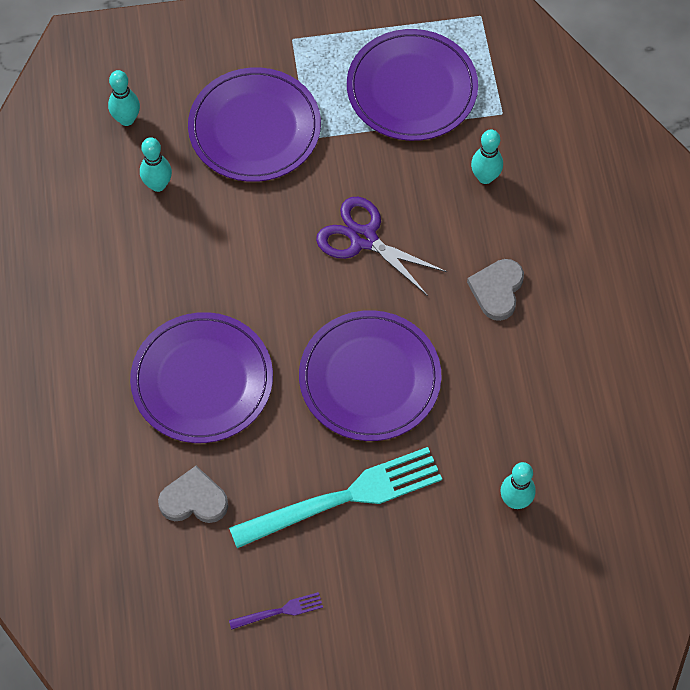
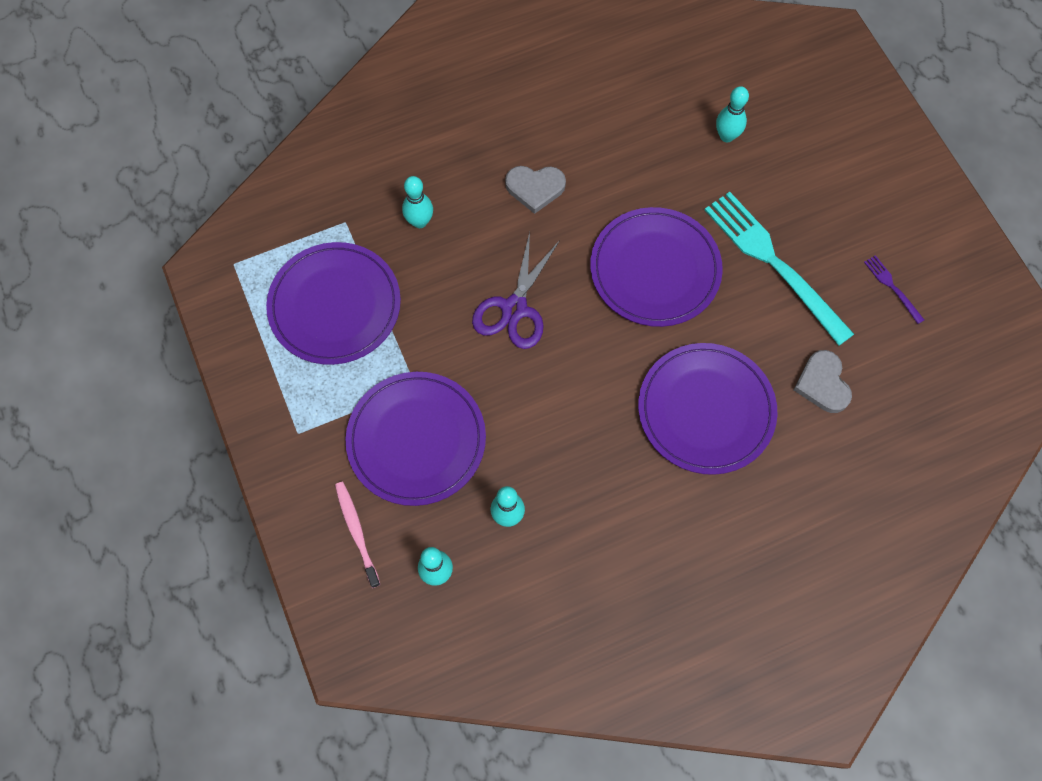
camera: 105 degrees left, 5 degrees up
none -> pink toothbrush [335,482,381,588]

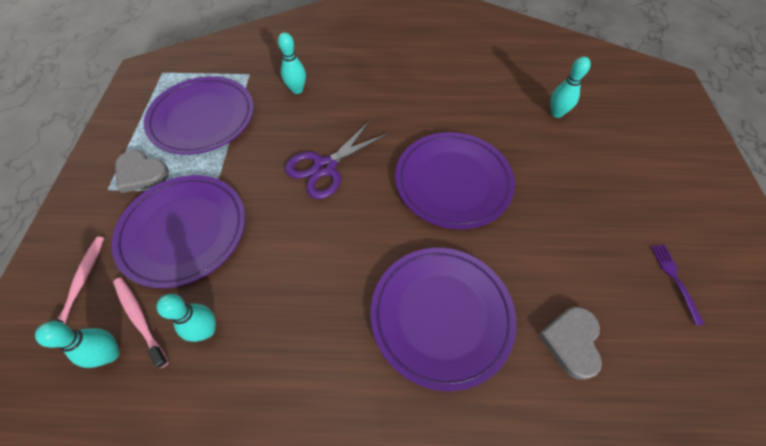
camera: 25 degrees right, 10 degrees down
grey heart [505,166,566,214] -> grey heart moved to [115,150,169,193]
turquoise fork [705,192,854,345] -> none
none -> pink toothbrush [113,277,169,368]

